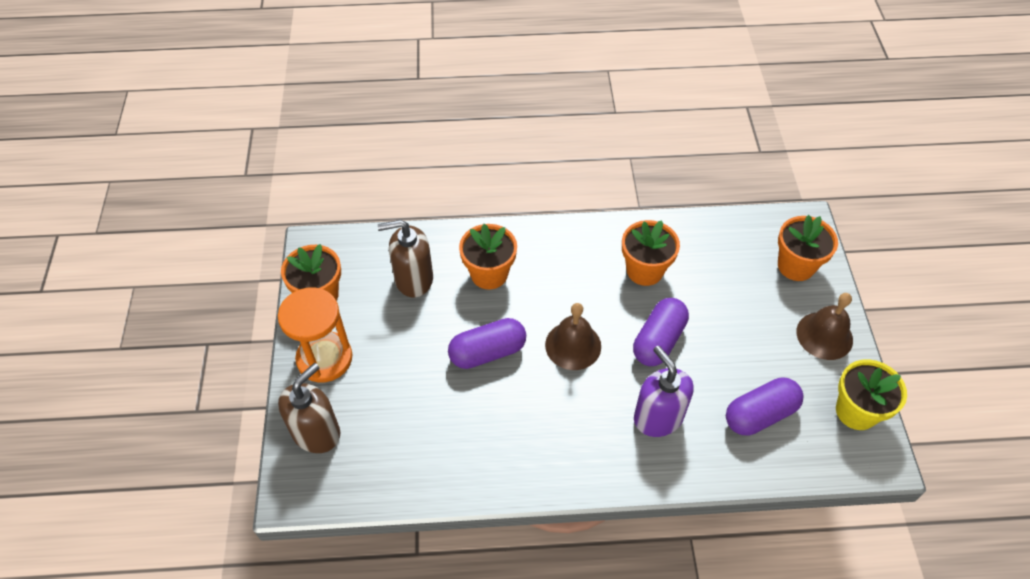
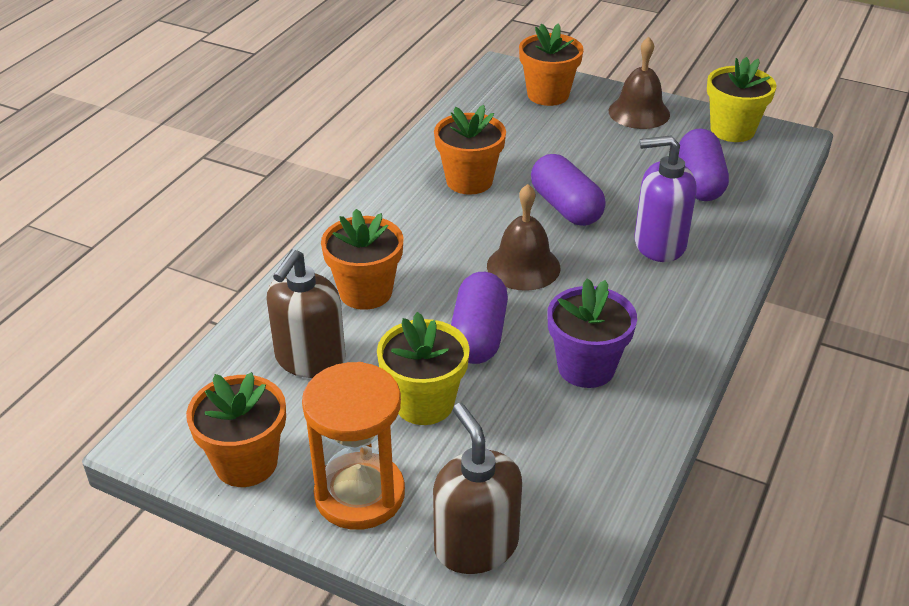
camera: 60 degrees left, 15 degrees down
none -> yellow flower pot [377,312,470,425]
none -> purple flower pot [547,278,637,388]

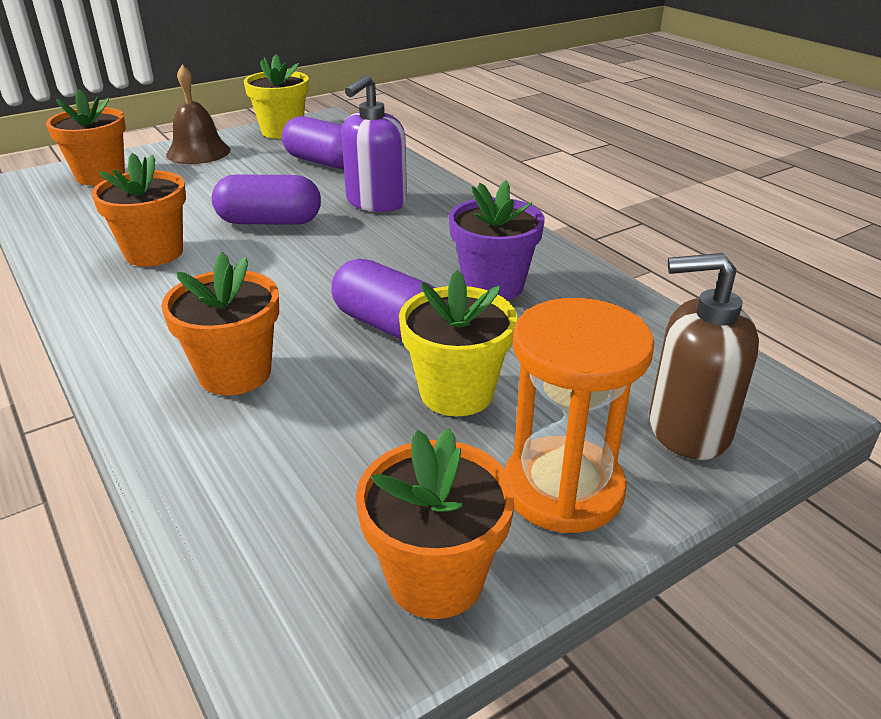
camera: 60 degrees left, 5 degrees down
brown soap dispenser [266,249,346,378] -> none
brown bell [487,184,560,291] -> none

